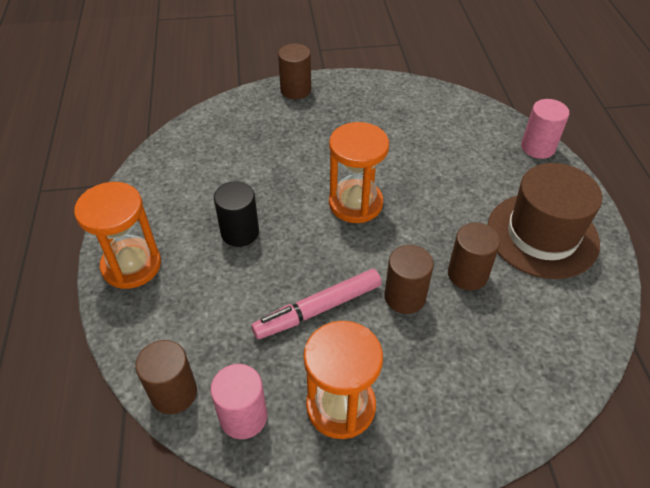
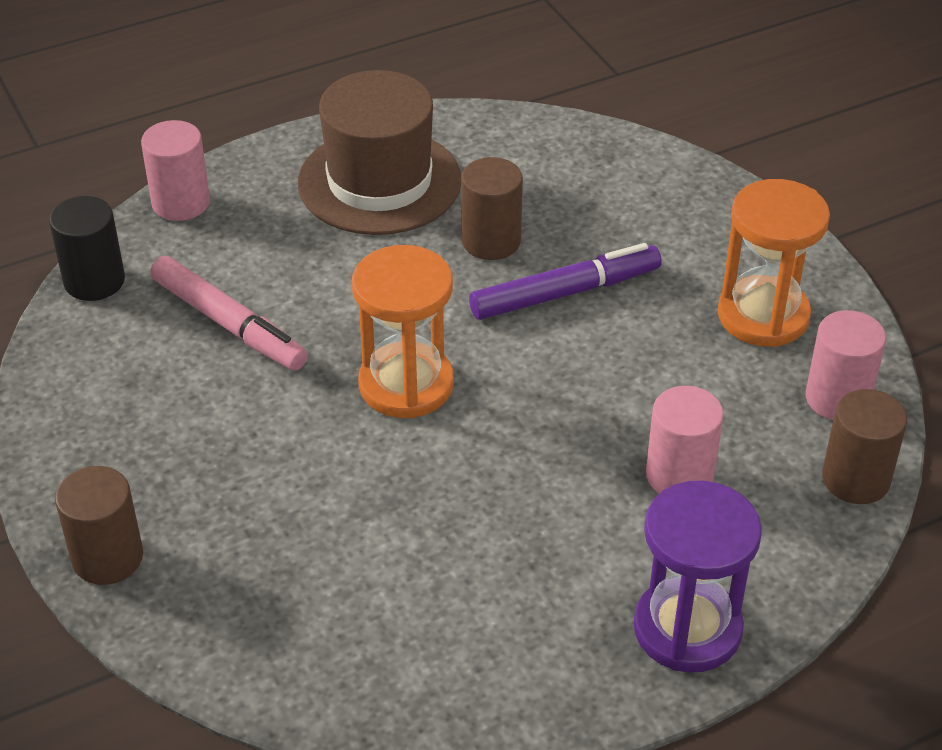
camera: 110 degrees left, 5 degrees down
orange hourglass [74,182,161,289] -> purple hourglass [634,481,762,673]
black cylinder [214,181,259,247] -> black cylinder moved to [49,196,125,301]
pink marker [251,269,381,339] -> pink marker moved to [150,256,308,371]
brown cylinder [384,245,434,314] -> purple marker [469,243,662,320]
none -> pink cylinder [646,386,724,494]

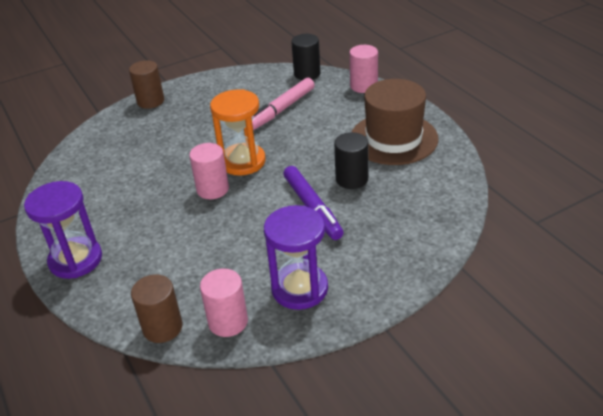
camera: 90 degrees right, 5 degrees down
brown cylinder [461,157,523,260] -> black cylinder [334,132,368,189]
pink cylinder [646,386,724,494] -> pink cylinder moved to [189,143,229,199]
orange hourglass [718,179,830,347] -> purple hourglass [264,205,328,310]

